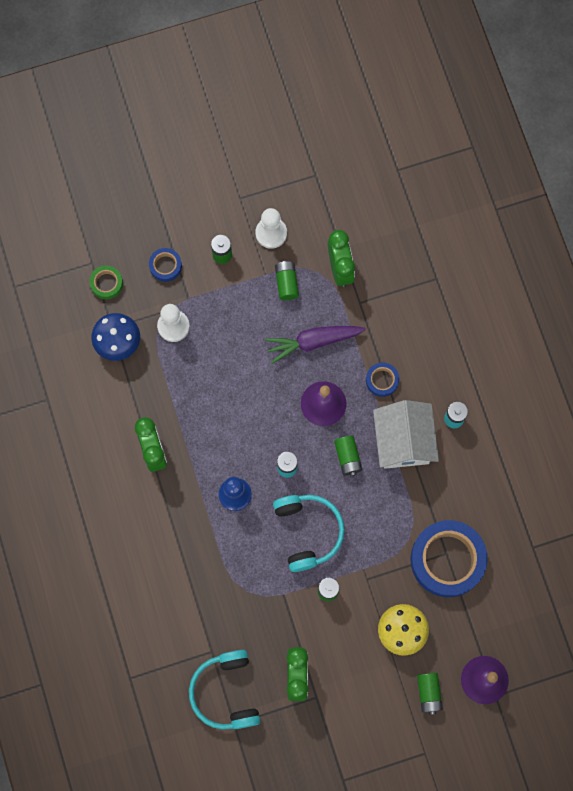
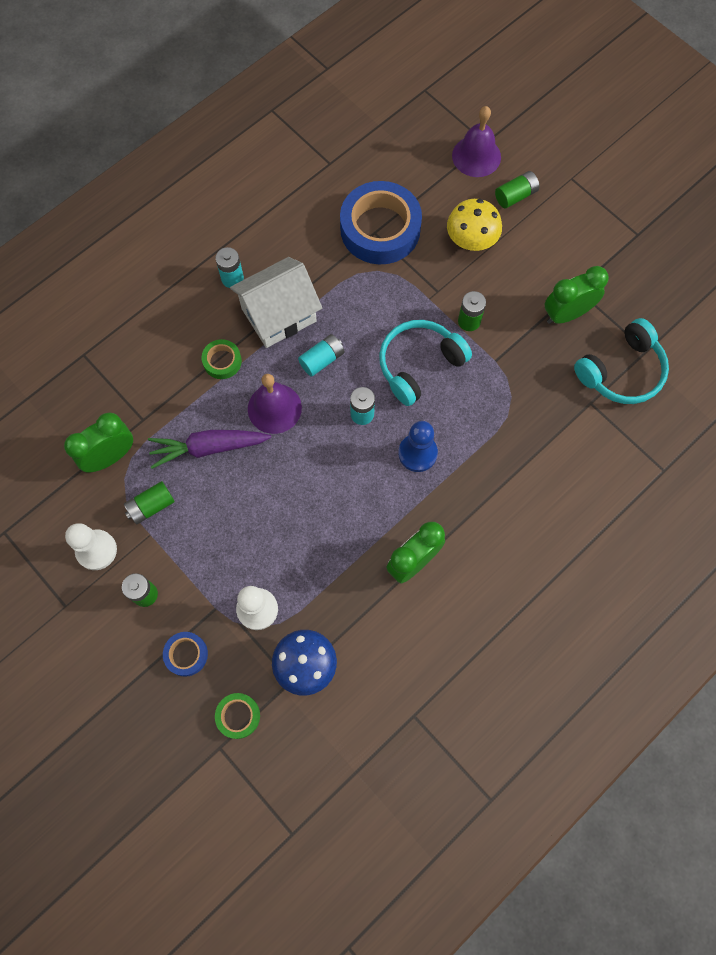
camera: 115 degrees left, 5 degrees down
purple carrot [265,326,366,364] -> purple carrot turned 120 degrees clockwise [148,430,271,469]
green battery [334,436,362,476] -> turquoise battery [298,334,344,377]
blue tape [366,363,399,397] -> green tape [202,339,242,379]

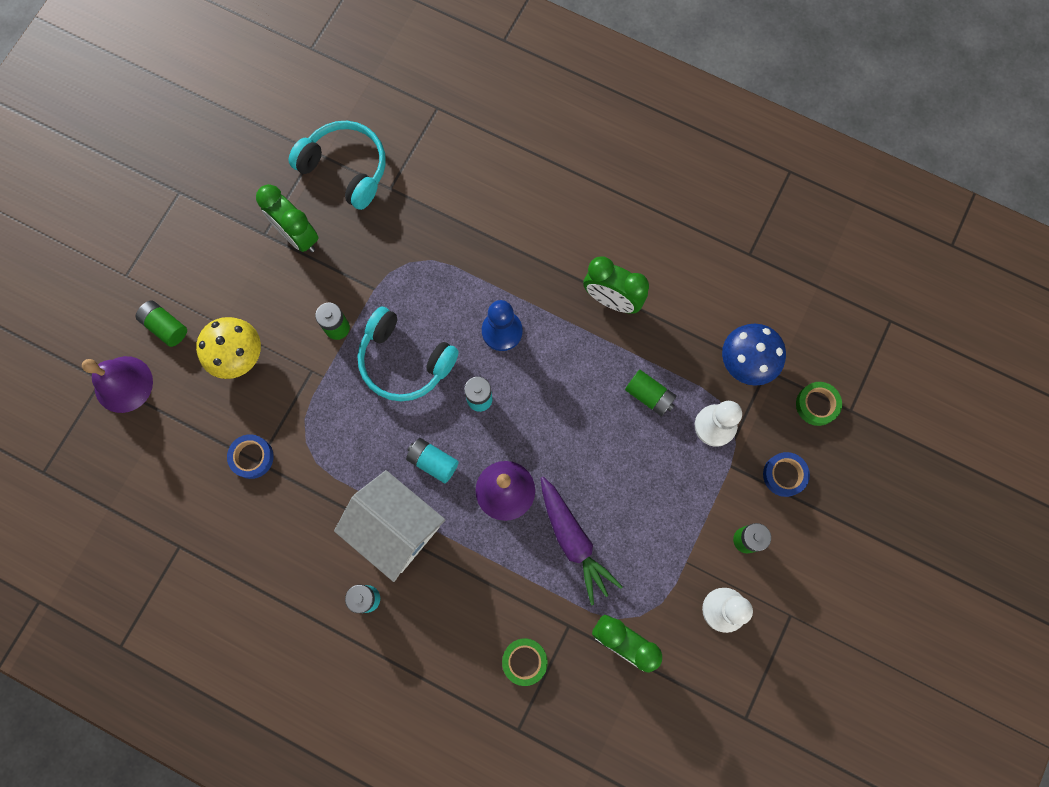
camera: 110 degrees left, 5 degrees up
green battery [124,481,175,524] -> green battery moved to [625,370,677,416]
green tape [202,339,242,379] -> green tape moved to [502,638,548,686]
blue tape [340,181,422,264] -> blue tape [227,434,274,479], size x0.45

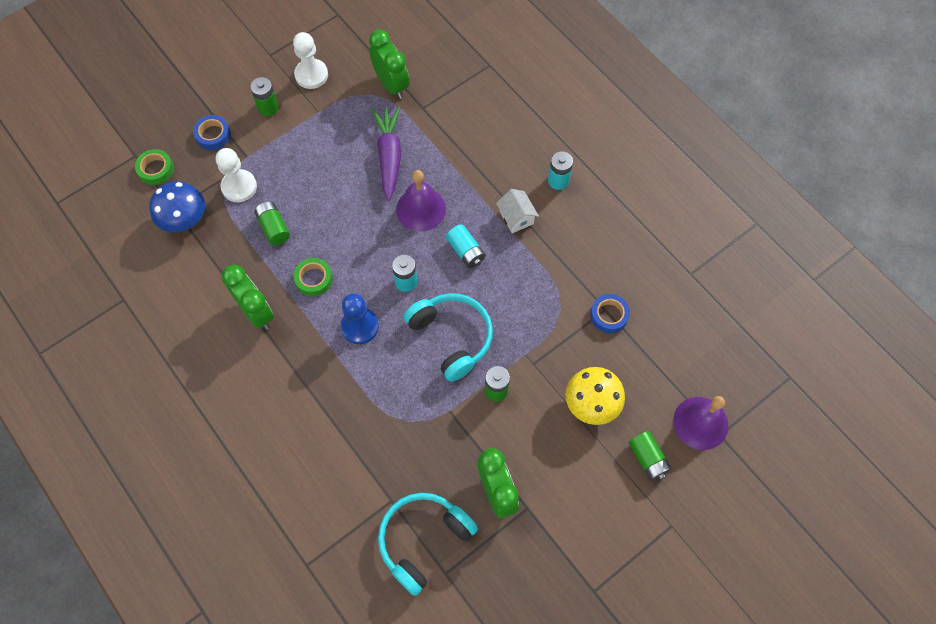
camera: 155 degrees left, 10 degrees down
turquoise headphones [289,121,386,210] -> turquoise headphones turned 75 degrees clockwise [378,493,478,596]
white house [334,470,445,582] -> white house [496,189,539,233], size x0.50
green tape [502,638,548,686] -> green tape moved to [294,258,333,296]

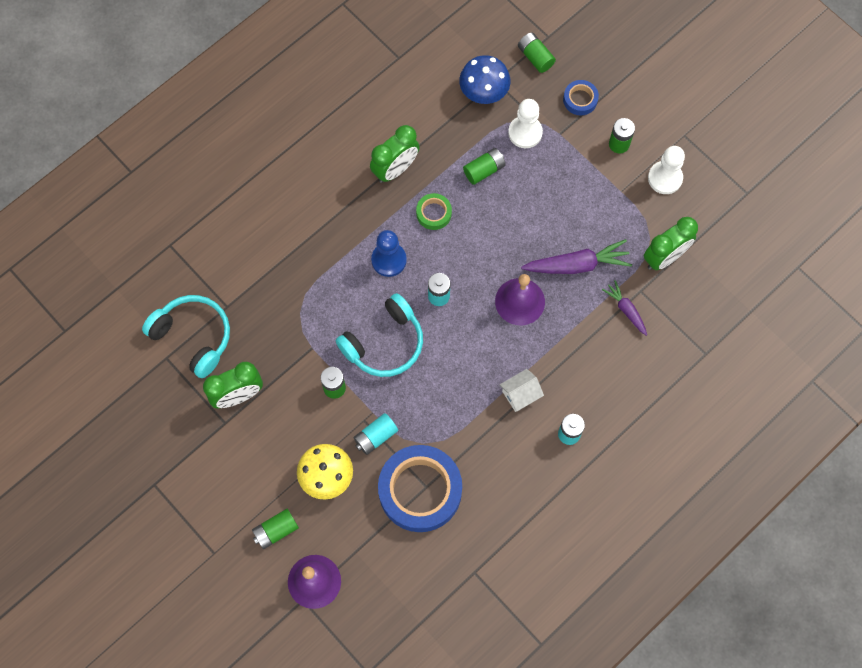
camera: 85 degrees right, 5 degrees up
green tape [135,149,174,185] -> green battery [518,32,556,73]
turquoise battery [446,224,486,268] -> turquoise battery moved to [353,413,398,455]
blue tape [590,294,630,333] -> blue tape [378,445,462,532], size x2.20
none -> purple carrot [602,280,647,336]

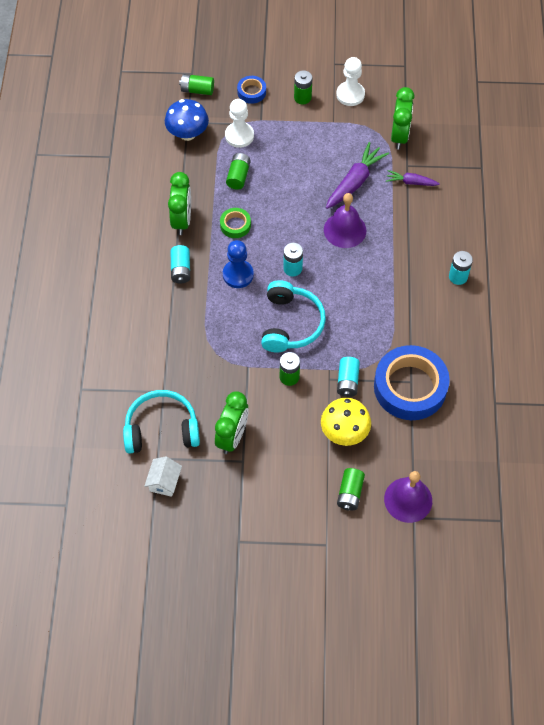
camera: 45 degrees left, 10 degrees down
white house [500,369,544,412] -> white house moved to [144,456,182,497]
none -> turquoise battery [170,245,190,284]

